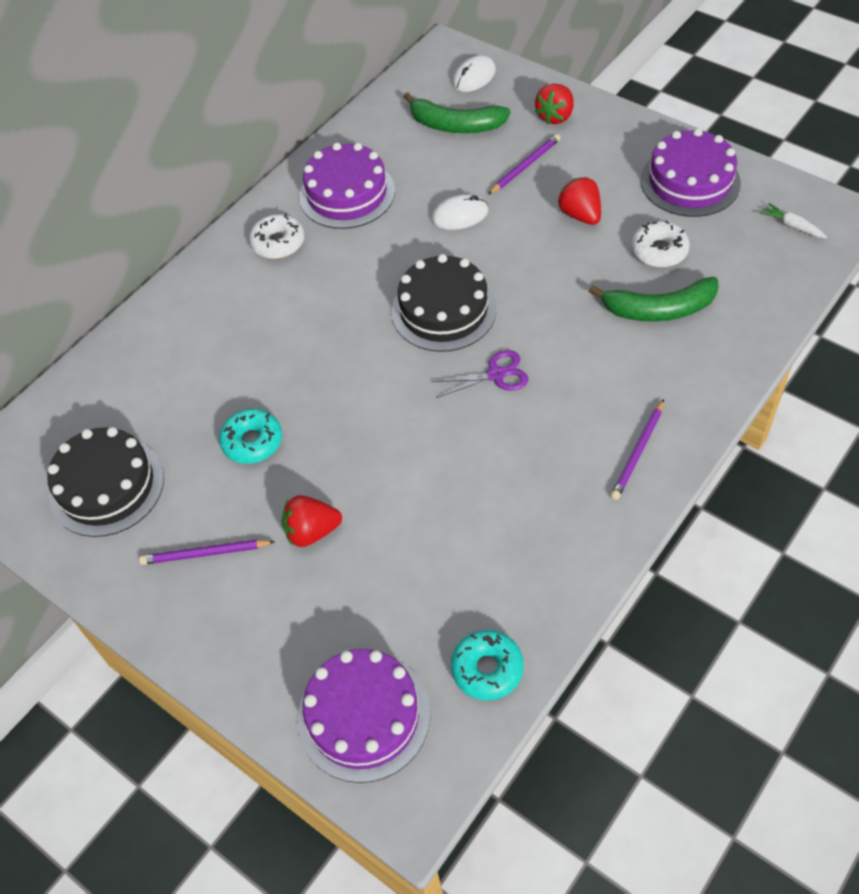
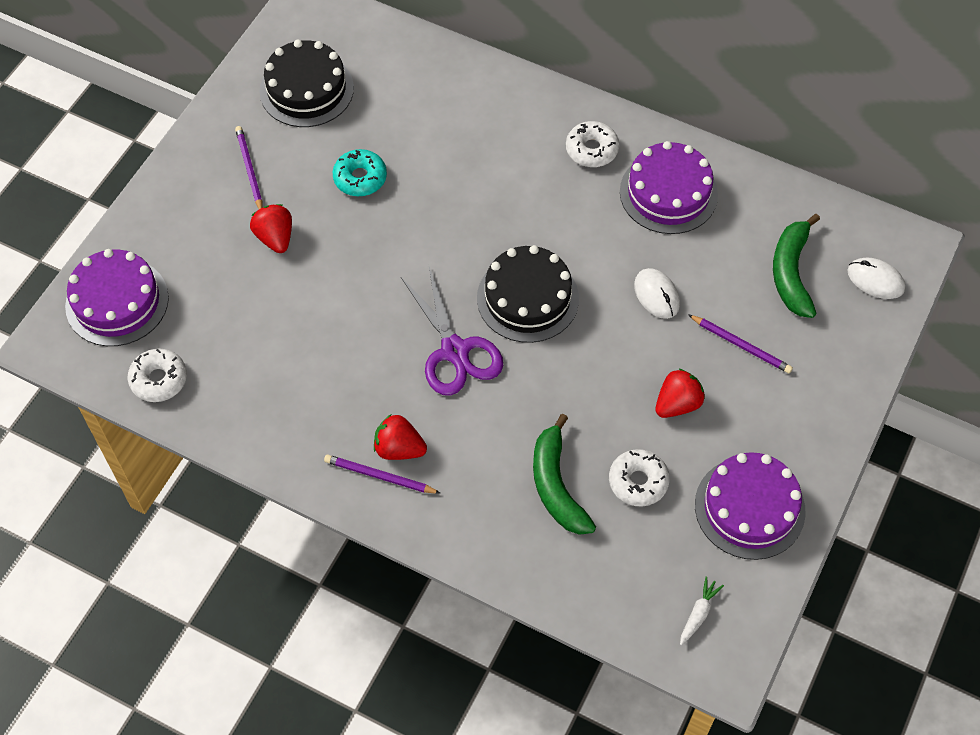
camera: 75 degrees right, 5 degrees up
purple scissors [431,350,529,398] -> purple scissors [401,267,503,396], size x1.66
turquoise donut [451,630,524,700] -> white donut [128,348,187,402]
red strawberry [535,84,574,124] -> red strawberry moved to [374,414,427,460]

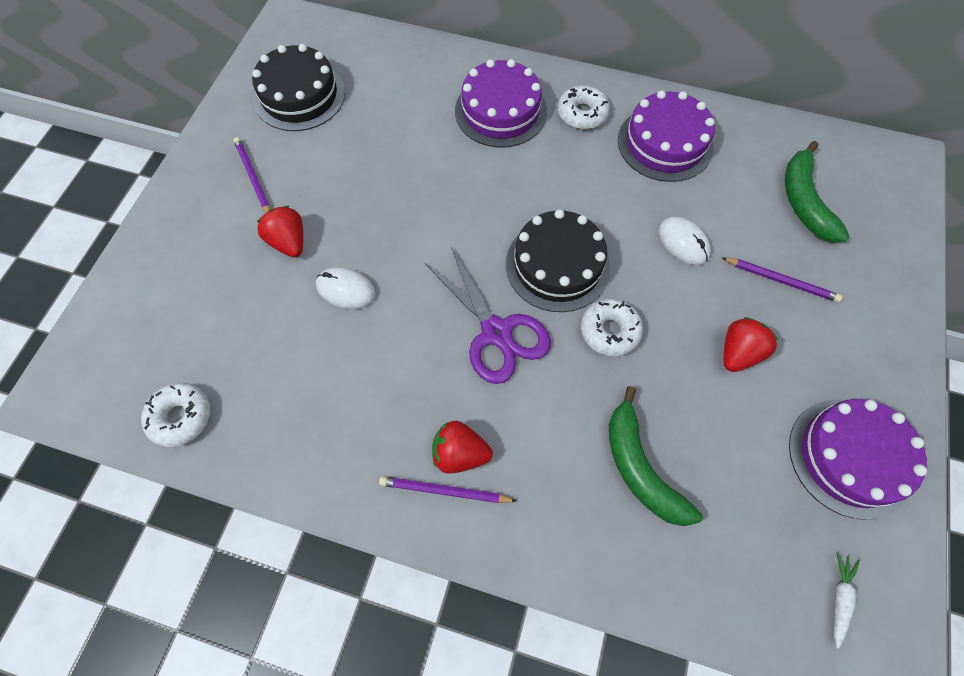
camera: 10 degrees left, 5 degrees up
purple cake [65,249,169,346] -> purple cake moved to [455,59,547,147]
turquoise donut [333,149,387,196] -> none
white donut [609,449,670,507] -> white donut moved to [581,299,643,357]
white mouse [847,257,905,299] -> white mouse moved to [316,267,376,309]

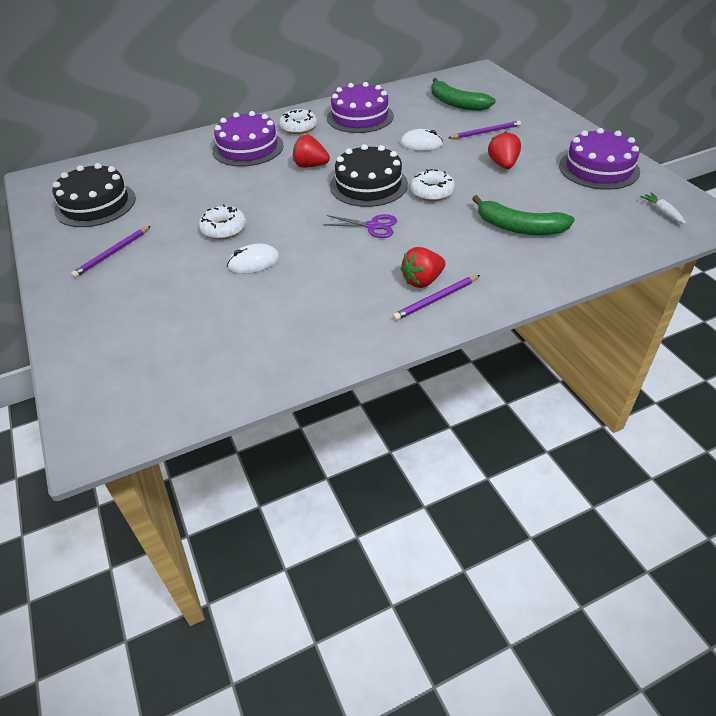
camera: 40 degrees left, 20 degrees down
white donut [141,383,210,447] -> white donut moved to [199,204,246,239]
purple pencil [233,137,270,213] -> purple pencil turned 75 degrees counterclockwise [71,226,151,278]
red strawberry [257,206,303,258] -> red strawberry moved to [293,135,330,168]
purple scissors [425,247,551,384] -> purple scissors [323,214,397,238], size x0.60

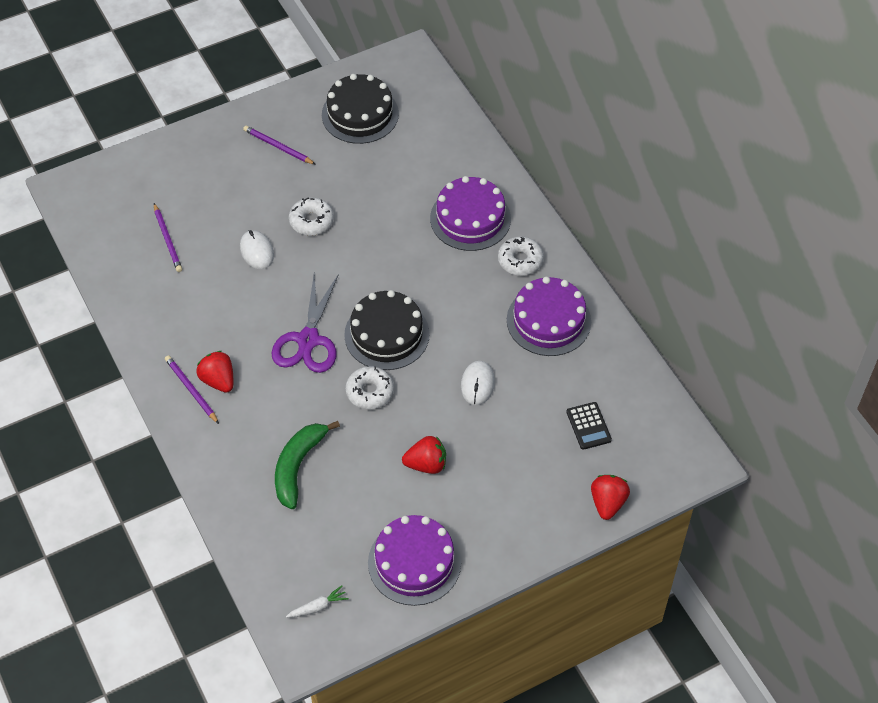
camera: 85 degrees right, 10 degrees up
red strawberry [293,135,330,168] -> red strawberry moved to [591,475,630,520]
purple scissors [323,214,397,238] -> purple scissors [272,273,339,373], size x1.66
green banana [431,78,496,111] -> black calculator [566,402,612,450]
purple pencil [448,121,521,139] -> purple pencil moved to [154,203,182,272]

